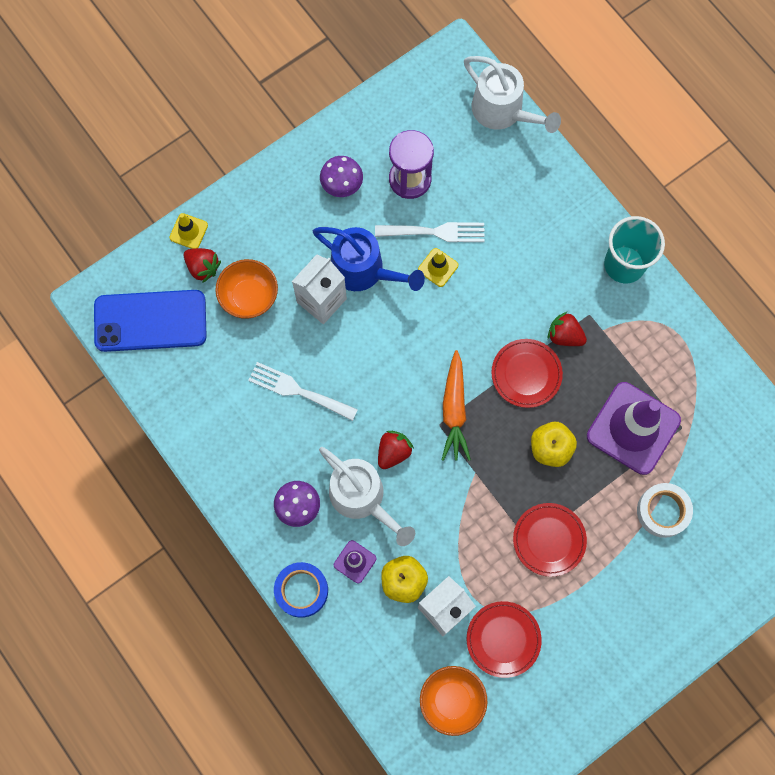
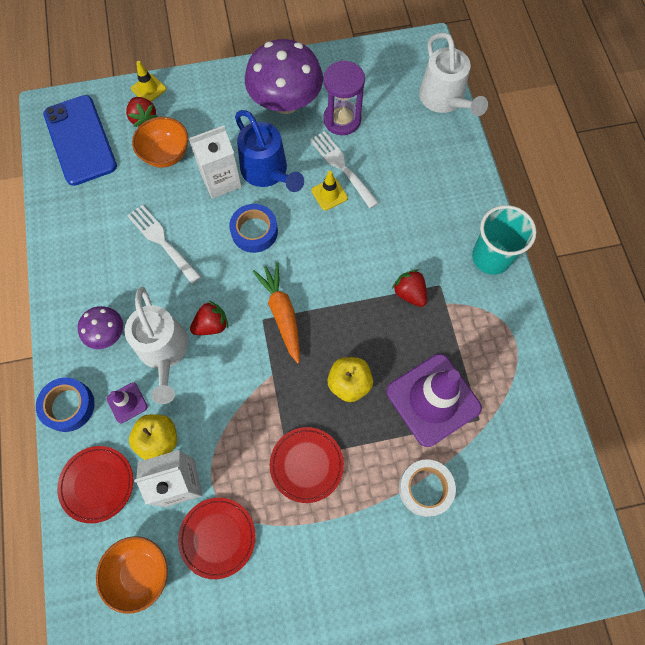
camera: 25 degrees right, 5 degrees down
blue phone [94,290,207,352] -> blue phone turned 45 degrees clockwise [43,95,117,186]
purple mushroom [320,156,363,197] -> purple mushroom [245,39,323,114], size x1.98
white fork [375,222,485,242] -> white fork turned 150 degrees counterclockwise [310,131,379,208]
orange carrot [442,350,471,461] -> orange carrot turned 135 degrees clockwise [253,262,300,364]
red plate [491,339,563,408] -> red plate moved to [57,446,133,524]
none -> blue tape [229,204,278,253]

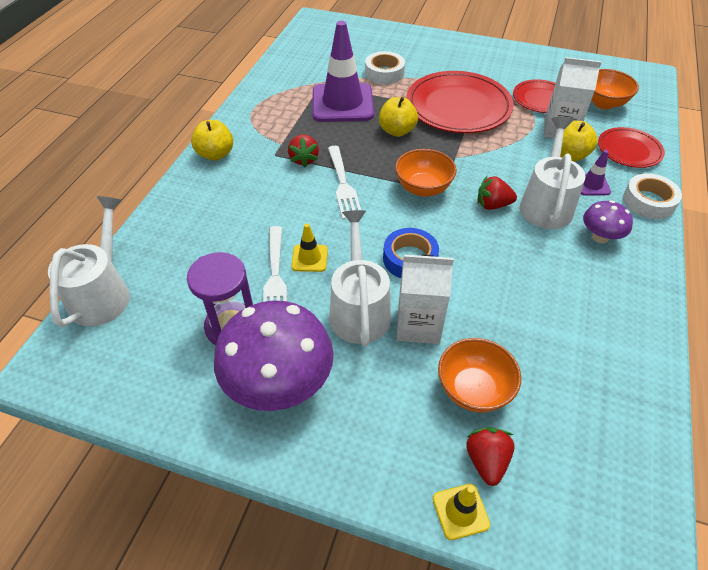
camera: 150 degrees left, 20 degrees down
blue tape [36,377,95,432] -> white tape [623,173,682,219]
blue phone [43,95,117,186] -> none
white fork [127,205,201,284] -> white fork moved to [328,146,361,219]
blue watering can [235,110,304,192] -> white watering can [329,210,391,346]
orange carrot [253,262,300,364] -> orange bowl [395,149,457,197]
red plate [270,427,344,503] -> red plate [406,71,514,133], size x1.80
turquoise cup [472,205,536,275] -> yellow apple [191,120,233,161]

